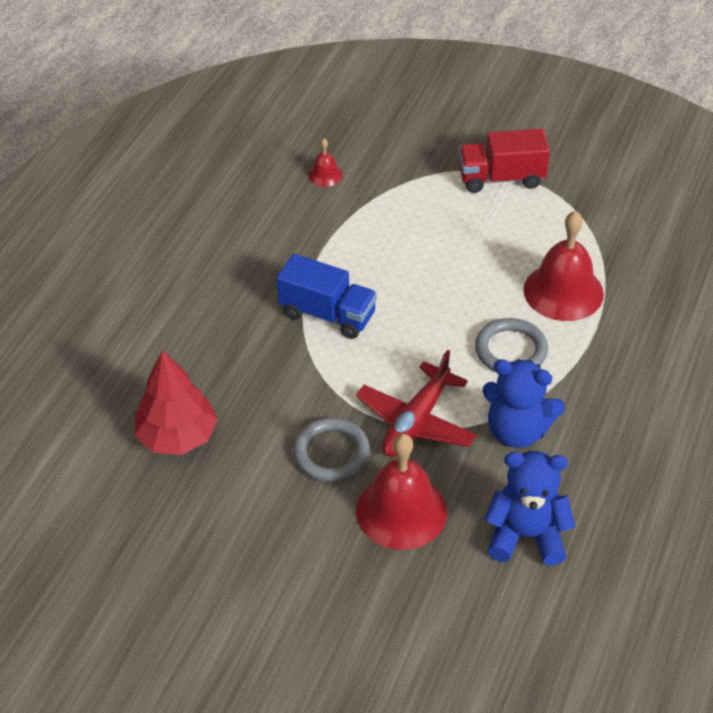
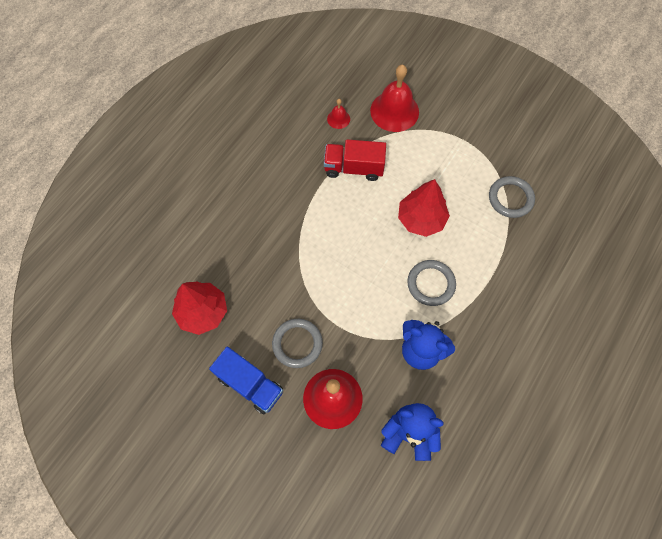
camera: 10 degrees right, 20 degrees up
blue truck [276,254,377,339] -> blue truck moved to [209,347,283,414]
red plane [356,350,477,457] -> none
red truck [458,129,550,193] -> red truck moved to [324,139,386,181]
red bell [524,211,604,321] -> red bell moved to [370,65,419,132]
none -> red tree [398,179,450,237]
none -> grey ring [489,176,535,218]

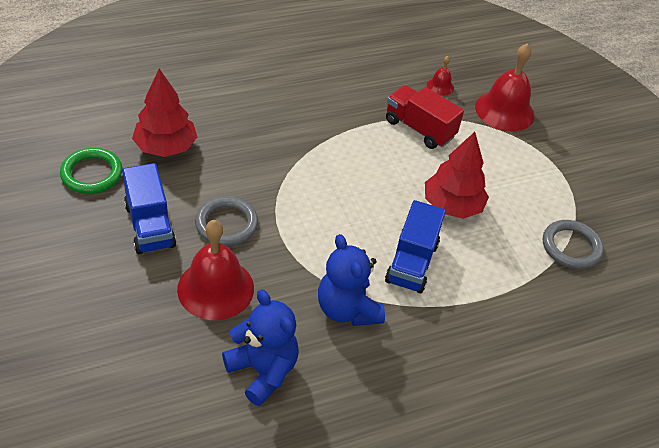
camera: 30 degrees right, 20 degrees down
grey ring [407,260,456,306] -> blue truck [385,200,446,293]
none -> green ring [60,148,123,194]

